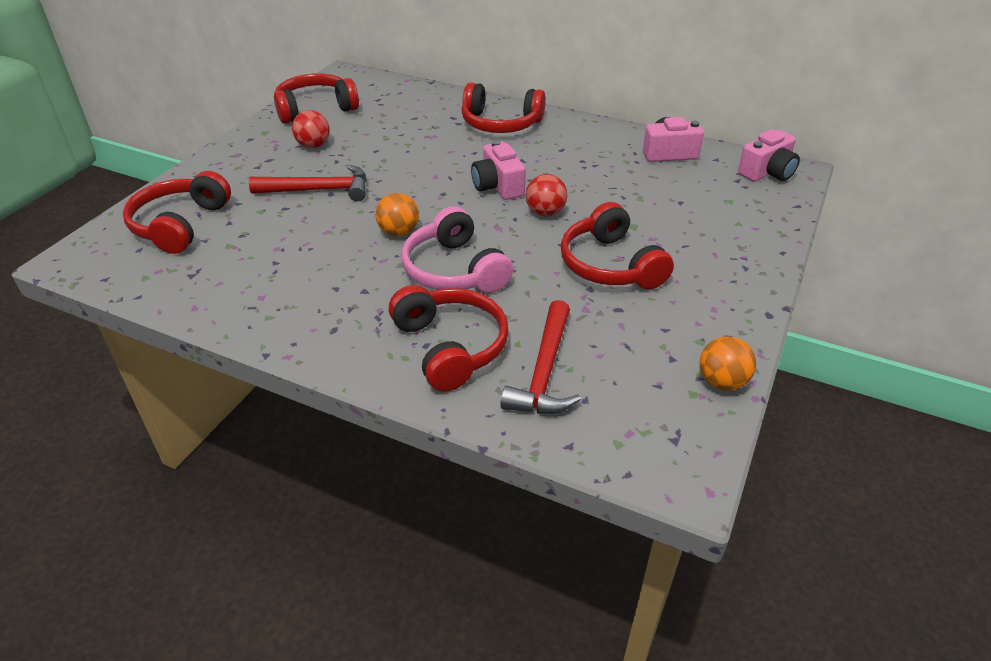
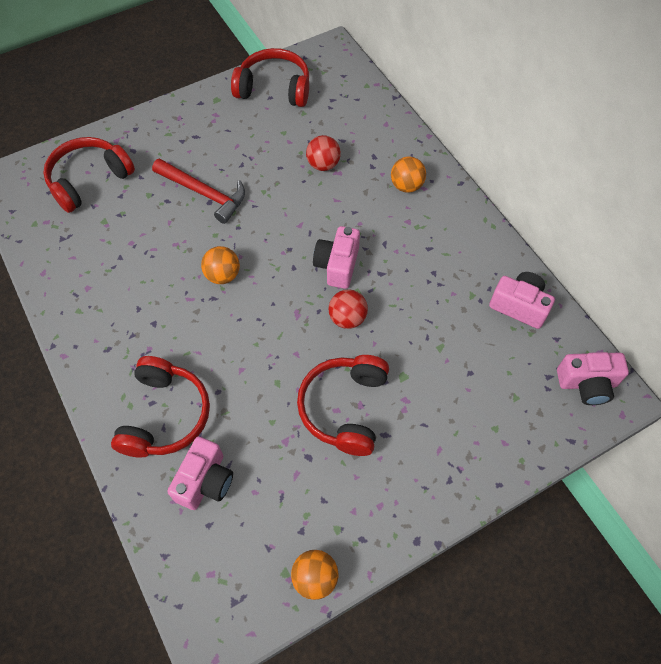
camera: 35 degrees right, 20 degrees up
red ball [292,110,330,148] -> red ball moved to [306,135,341,171]
pink headphones [402,206,513,293] -> none
red headphones [461,82,546,133] -> orange ball [391,156,426,193]
red hammer [500,300,581,414] -> pink camera [167,437,233,510]

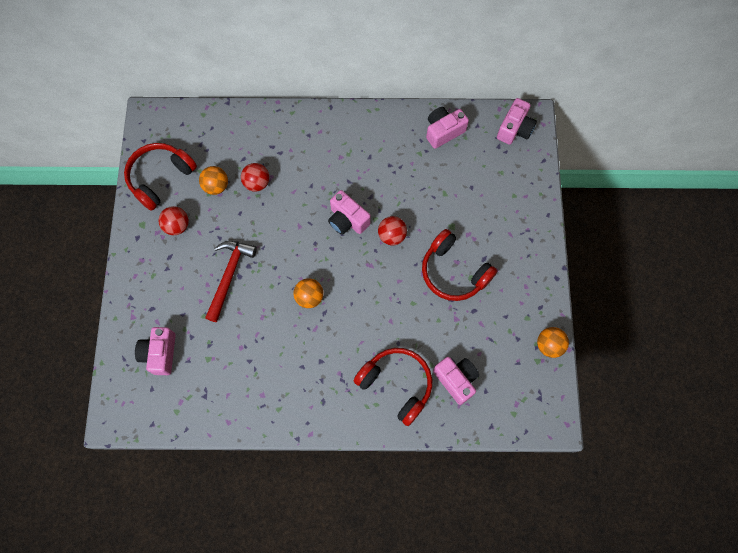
camera: 60 degrees left, 10 degrees up
red headphones [43,137,135,213] -> pink camera [135,327,176,375]
red hammer [152,159,245,224] -> red hammer turned 45 degrees counterclockwise [205,241,257,322]
orange ball [391,156,426,193] -> orange ball moved to [199,166,228,195]
none -> red ball [159,206,189,235]

